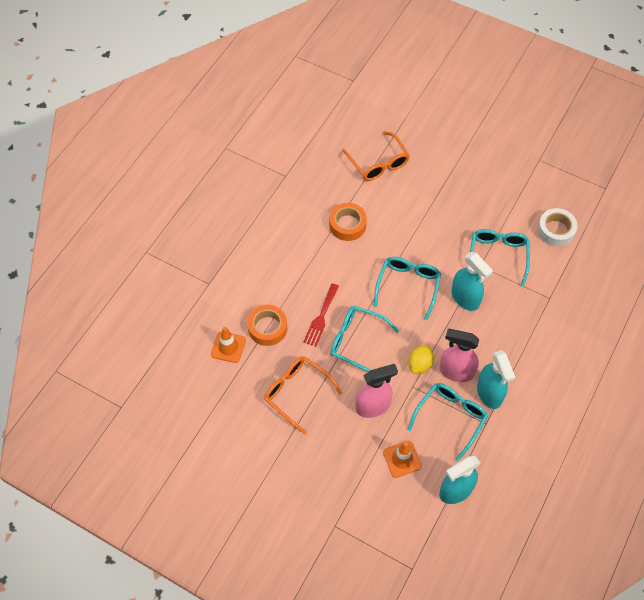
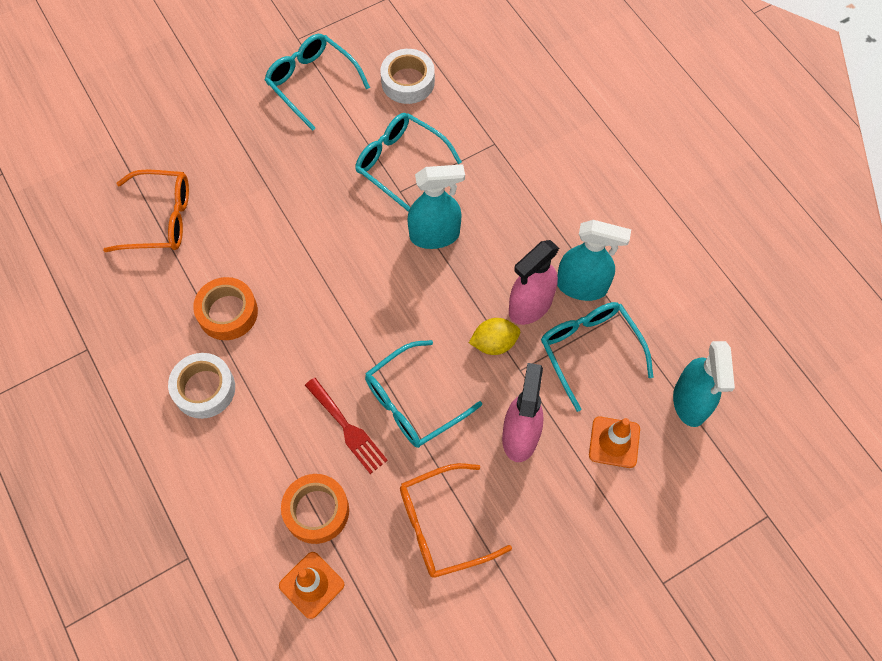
camera: 60 degrees left, 5 degrees up
turquoise glasses [374,257,441,320] -> turquoise glasses moved to [265,34,370,131]
yellow lemon [408,345,434,374] -> yellow lemon turned 75 degrees counterclockwise [469,318,520,355]
none -> white tape [168,353,235,419]

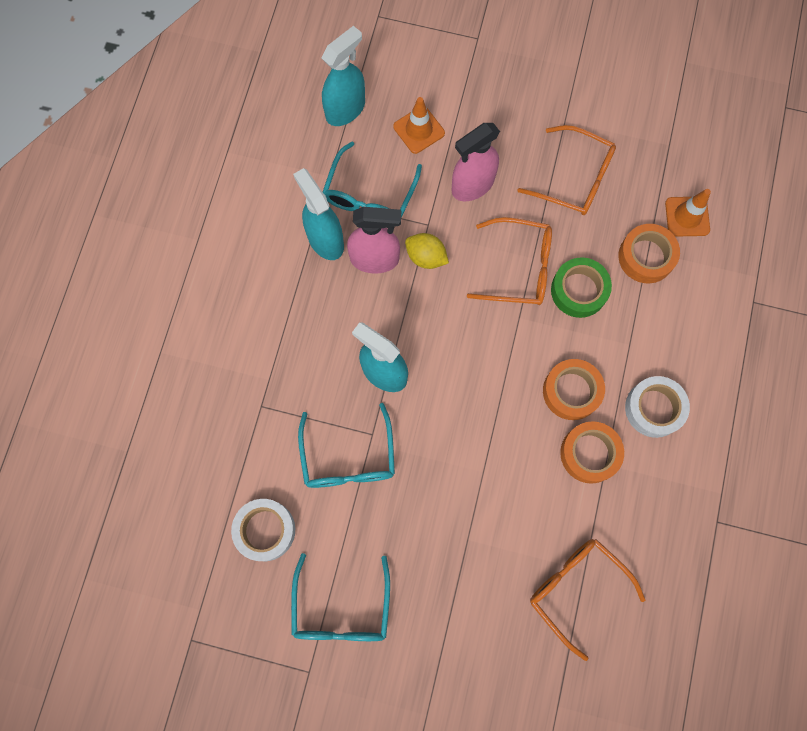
camera: 135 degrees left, 10 degrees up
red fork [305,378,388,474] -> green tape [551,257,612,318]
turquoise glasses [365,340,482,448] -> orange glasses [467,217,552,305]
none -> orange tape [543,359,605,420]

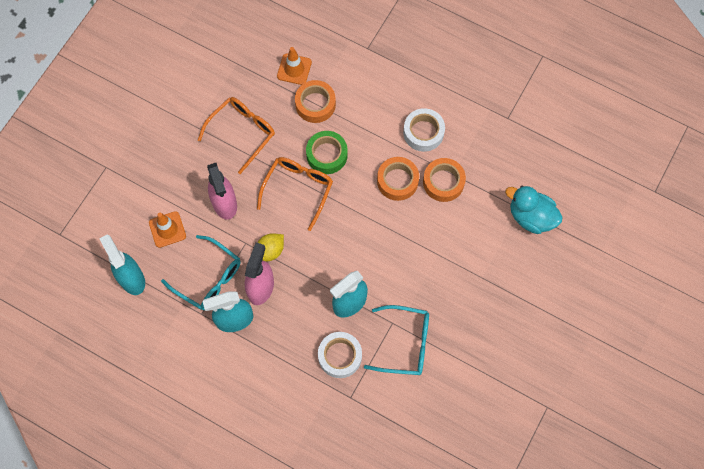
camera: 75 degrees left, 5 degrees down
white tape [231,499,295,561] -> white tape moved to [318,332,362,378]
turquoise glasses [291,553,390,641] -> none
orange glasses [530,539,645,661] -> turquoise duck [505,186,563,234]

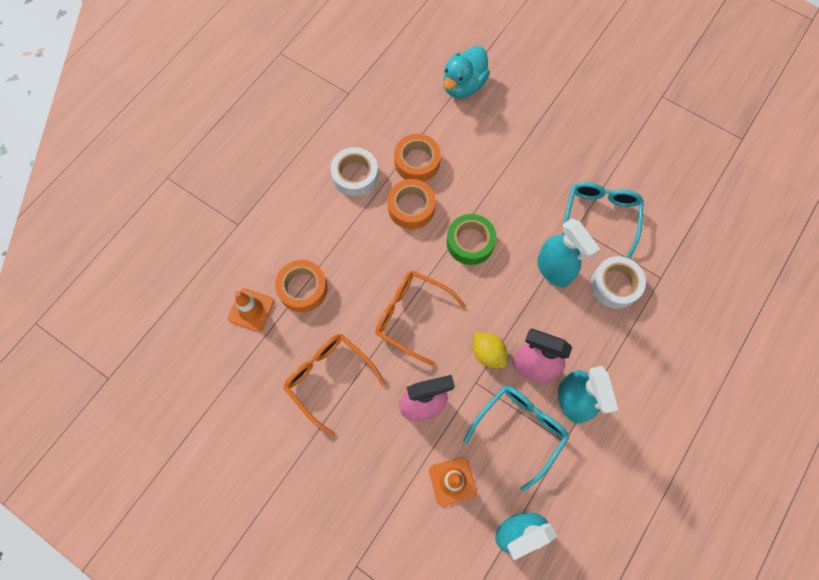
camera: 85 degrees left, 0 degrees up
green tape [306,131,347,174] -> green tape moved to [447,214,497,265]

